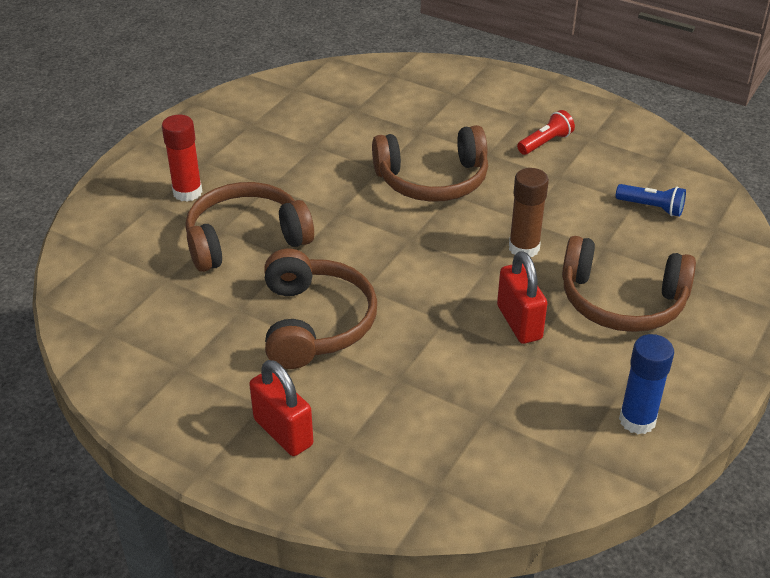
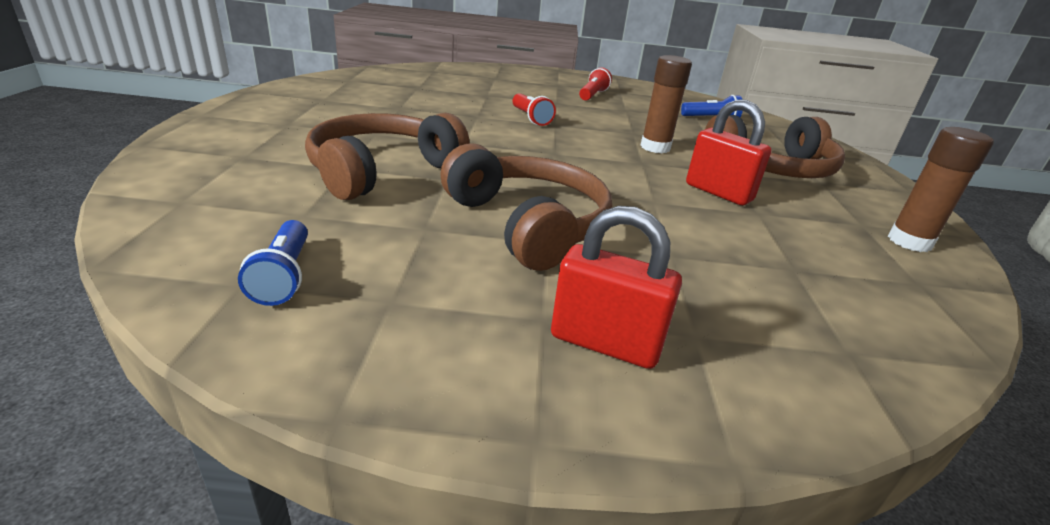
camera: 30 degrees left, 10 degrees down
red glue stick [162,115,202,202] -> none
brown headphones [372,125,488,202] -> red flashlight [512,93,556,126]
blue glue stick [619,334,674,434] -> brown glue stick [888,127,994,252]
none -> blue flashlight [238,220,308,306]

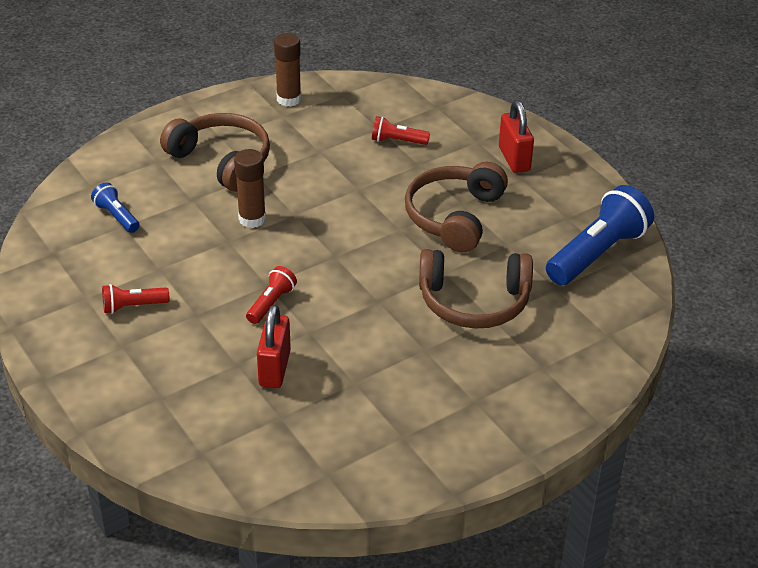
camera: 125 degrees left, 10 degrees up
blue flashlight [238,220,308,306] -> blue flashlight [546,185,654,285], size x2.01
red padlock [686,99,772,205] -> red padlock moved to [257,305,291,388]
none -> red flashlight [372,116,430,145]

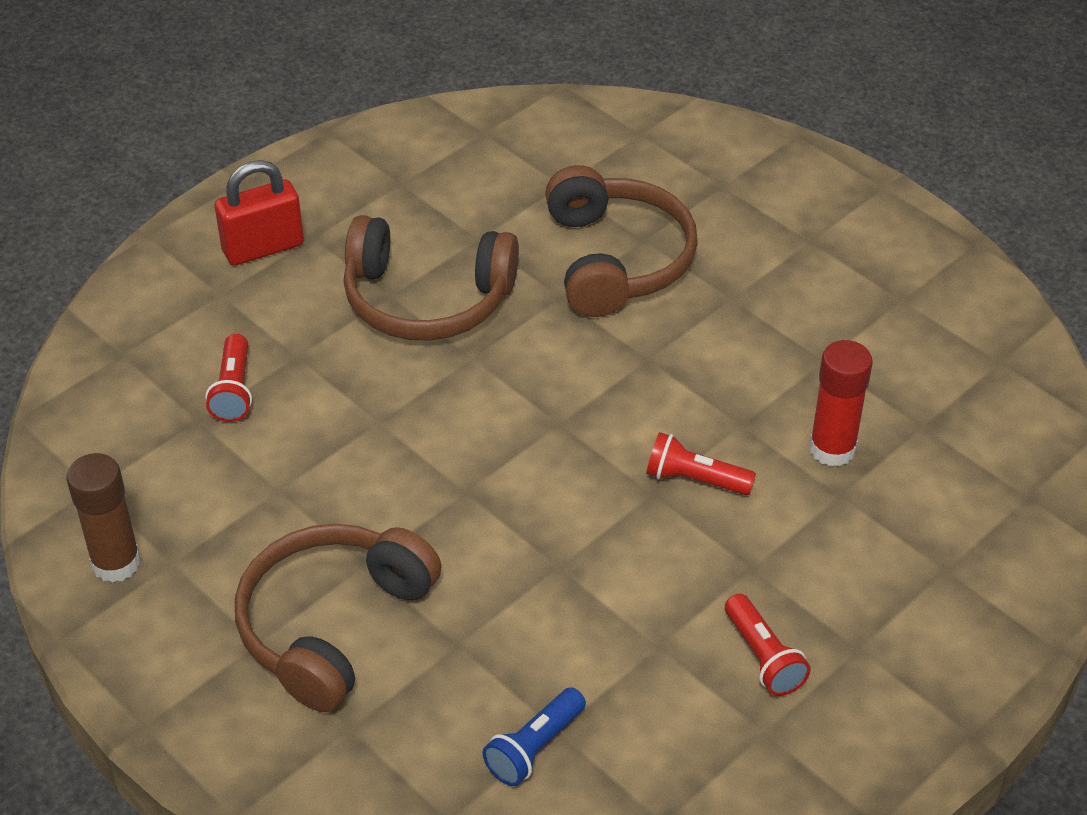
camera: 100 degrees left, 5 degrees up
brown glue stick [234,149,266,228] -> none
red padlock [257,305,291,388] -> red glue stick [809,340,873,467]
blue flashlight [546,185,654,285] -> none

